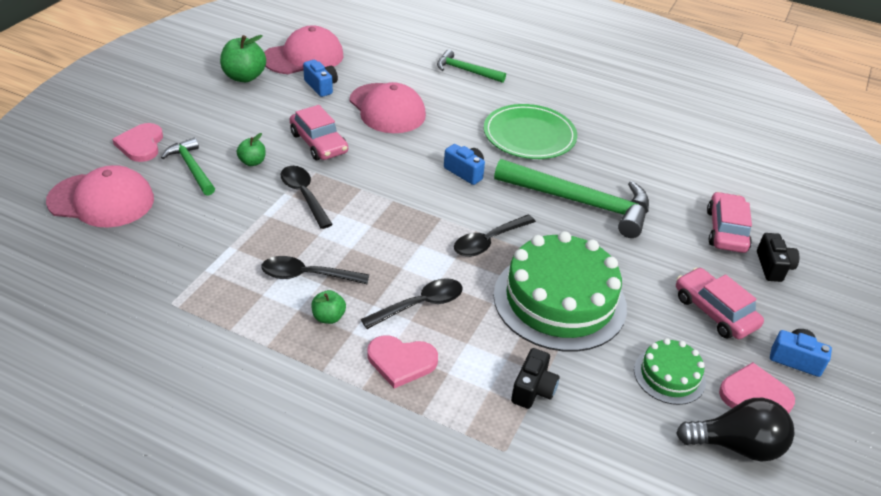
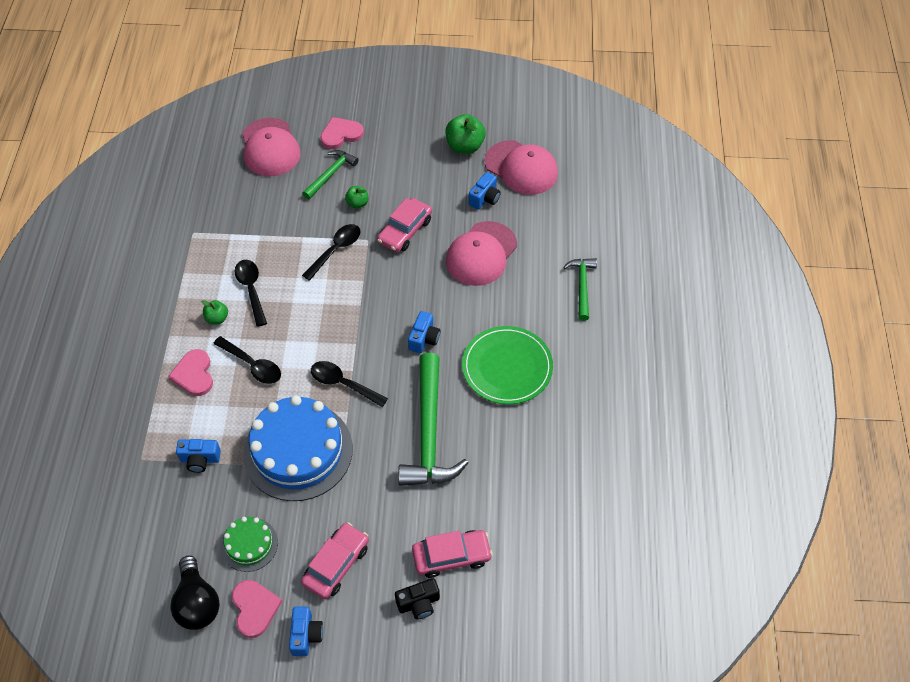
camera: 70 degrees right, 15 degrees up
green cake [494,231,627,352] -> blue cake [243,395,353,501]
black camera [511,348,559,409] -> blue camera [176,439,221,473]

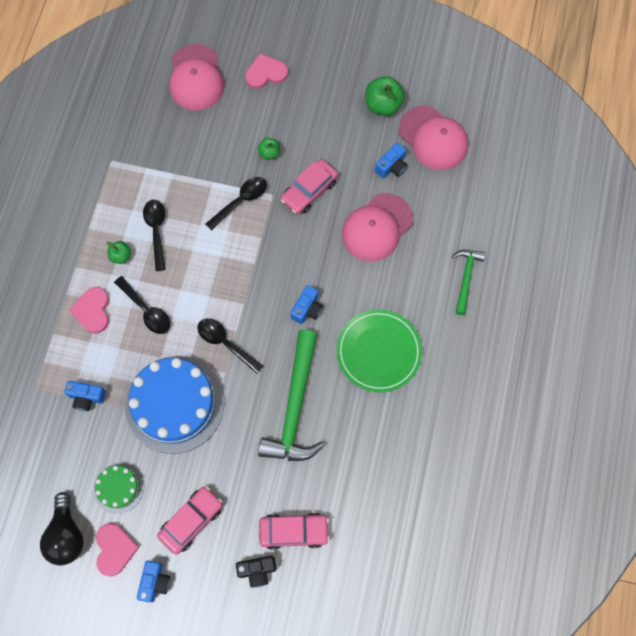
camera: 10 degrees right, 15 degrees up
green hammer [302,150,358,199] -> none

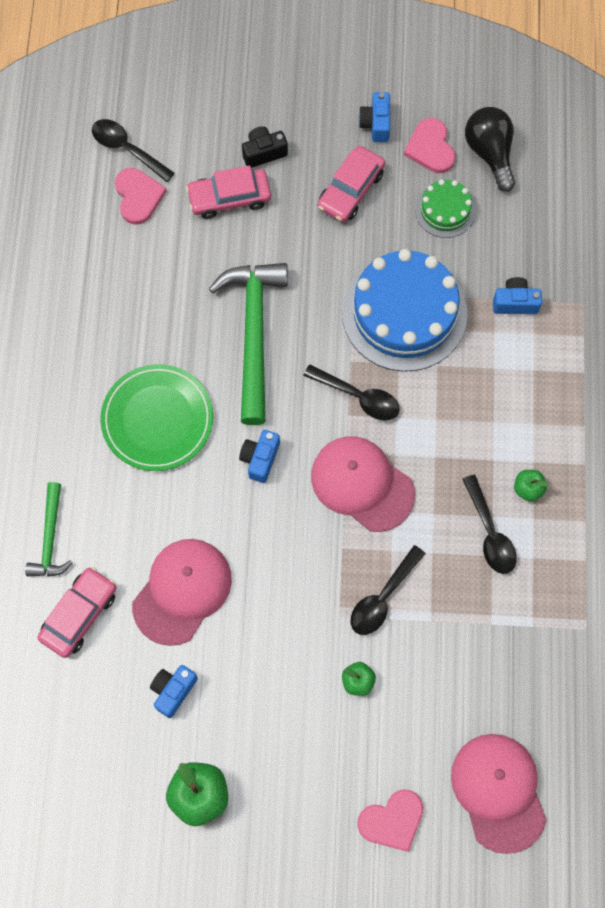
camera: 170 degrees right, 0 degrees up
pink heart [69,287,109,334] -> pink heart moved to [115,168,167,225]
black spoon [114,276,170,334] -> black spoon moved to [92,119,175,182]
pink car [281,159,338,214] -> pink car moved to [37,567,116,658]
pink cap [399,106,468,170] -> pink cap moved to [311,437,415,532]

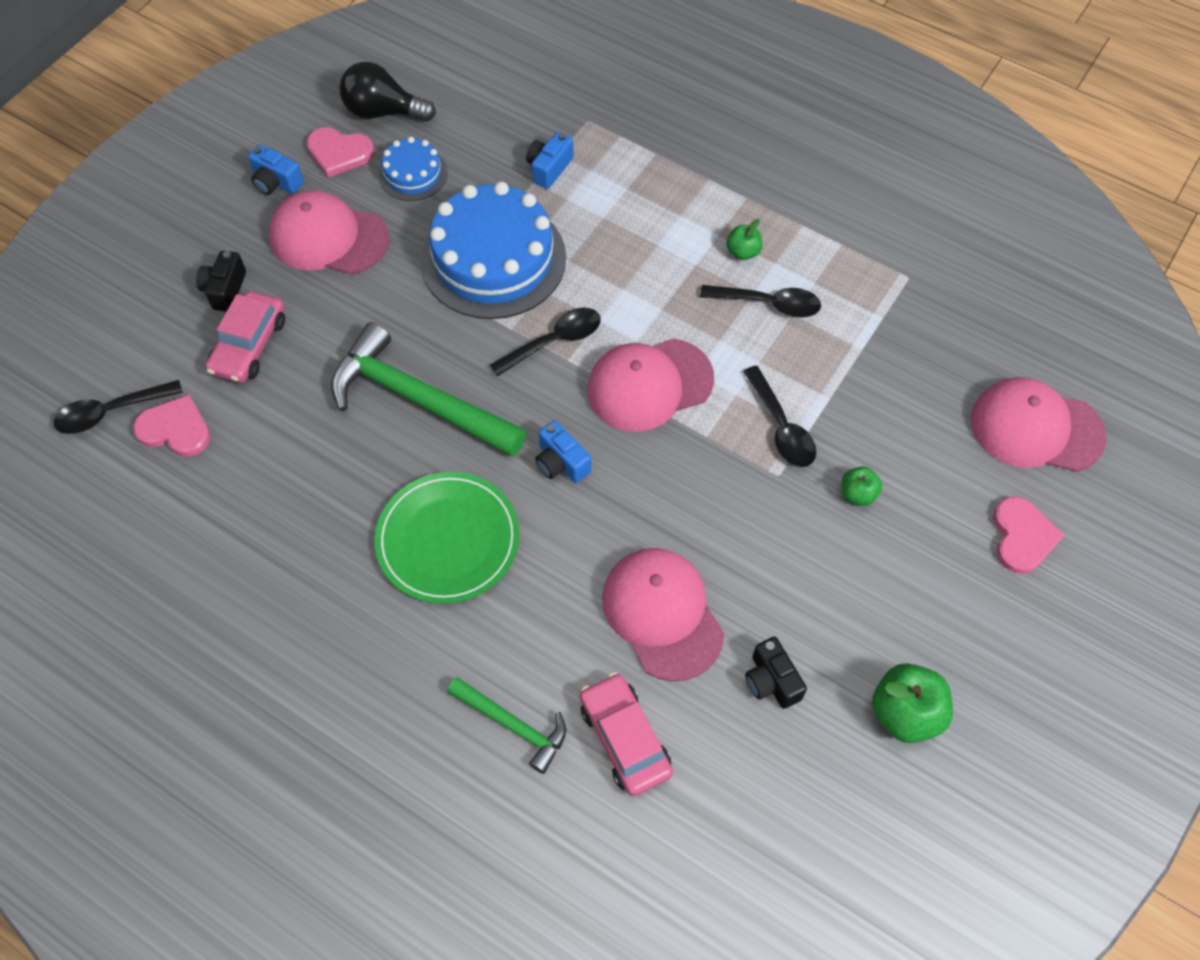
camera: 60 degrees left, 10 degrees down
blue camera [150,665,198,718] -> black camera [745,637,807,709]
pink car [317,146,385,222] -> pink cap [269,190,389,275]
green cake [415,179,476,238] -> blue cake [378,137,448,201]

